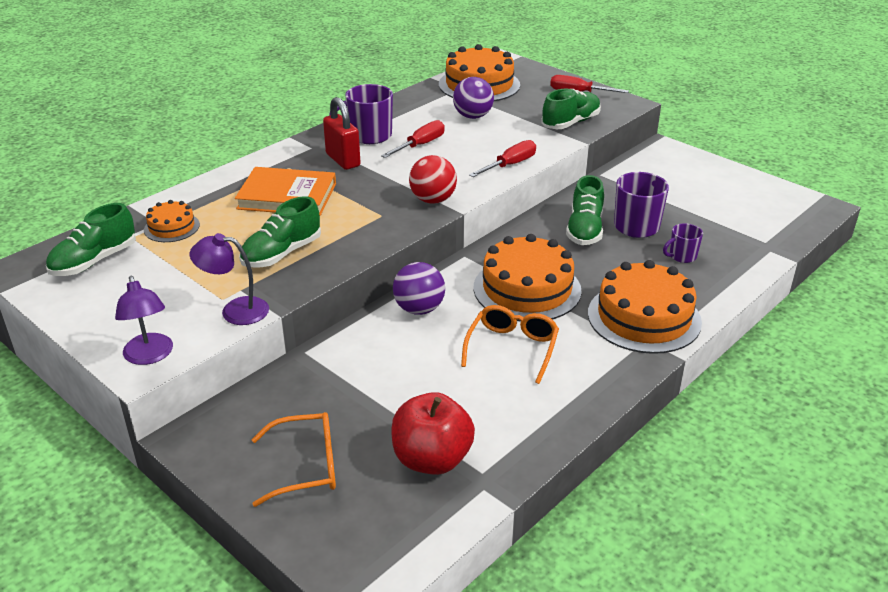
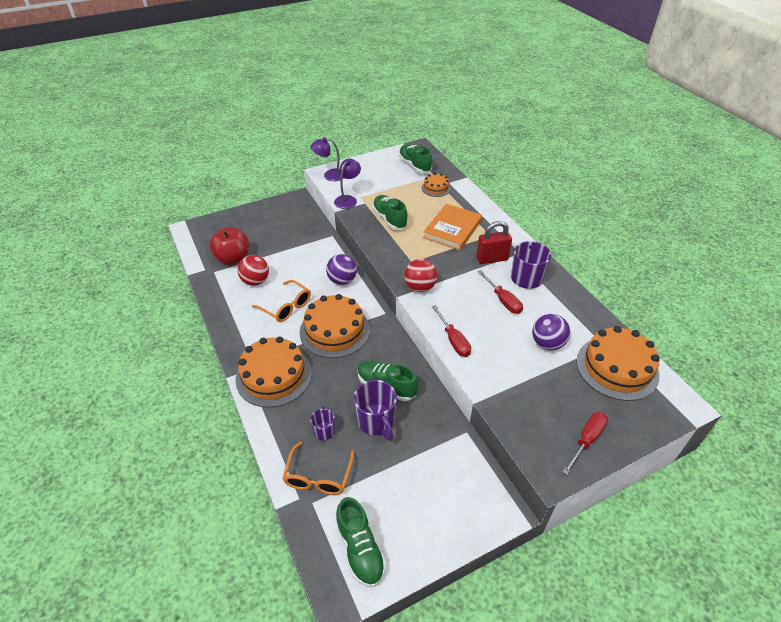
camera: 110 degrees right, 10 degrees up
orange glasses [251,412,336,507] -> orange glasses moved to [283,442,354,495]
green shoe [541,88,601,129] -> green shoe moved to [335,497,386,587]
none -> red ball [237,255,269,286]

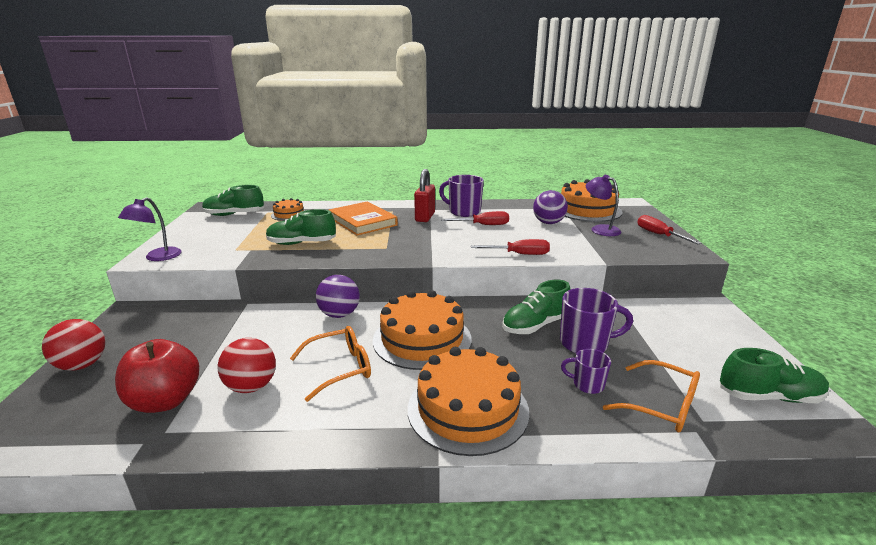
camera: 65 degrees left, 20 degrees down
purple lamp [334,158,361,209] -> purple lamp moved to [586,175,621,236]
red ball [404,259,437,292] -> red ball moved to [42,319,105,371]

